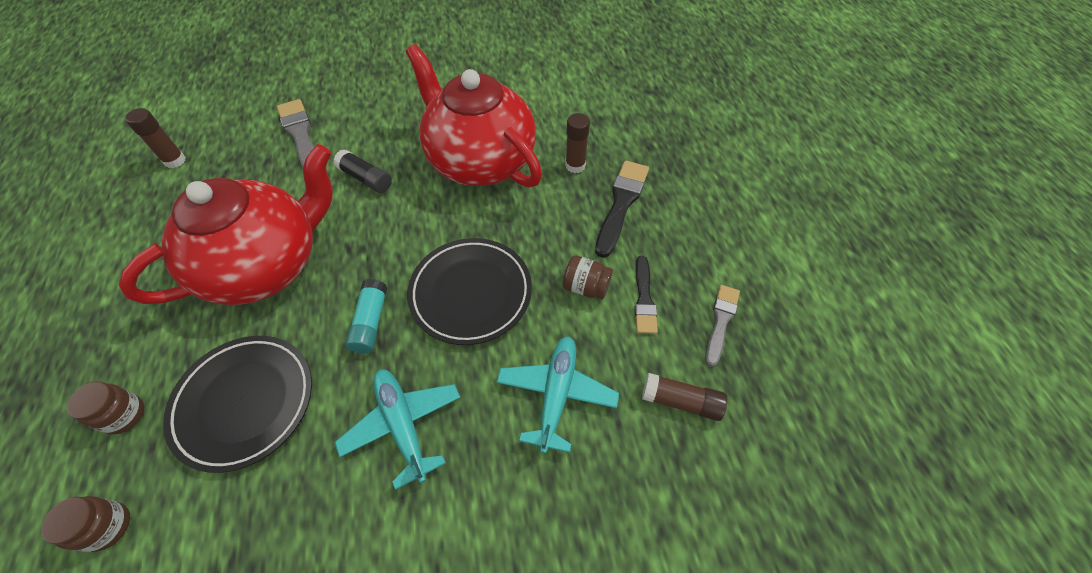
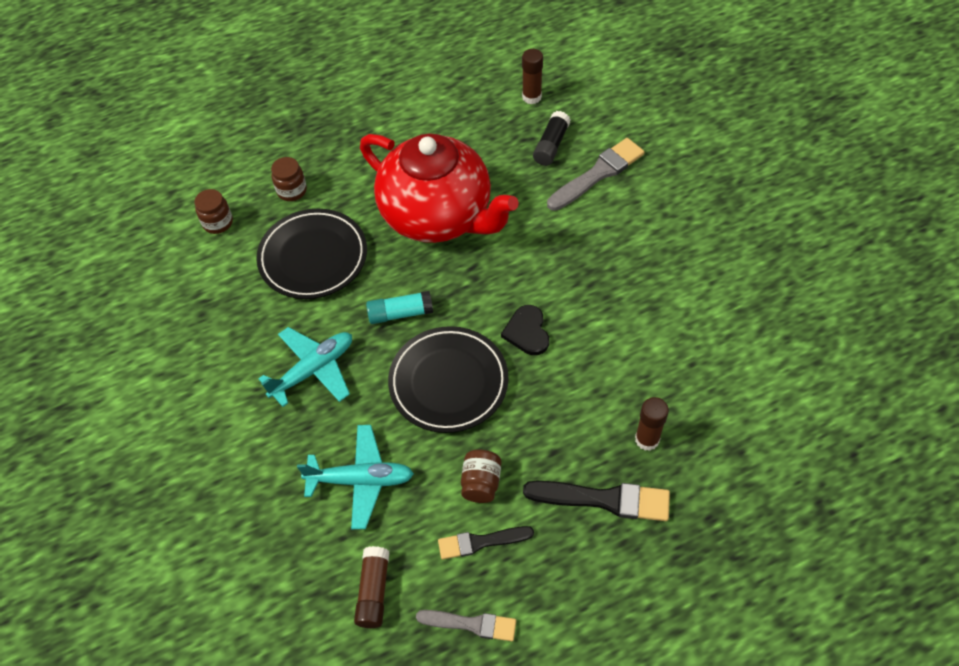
camera: 80 degrees right, 0 degrees up
black glue stick [333,149,392,193] -> black glue stick moved to [533,111,570,166]
red teapot [406,44,542,187] -> none
none -> black heart [501,305,549,355]

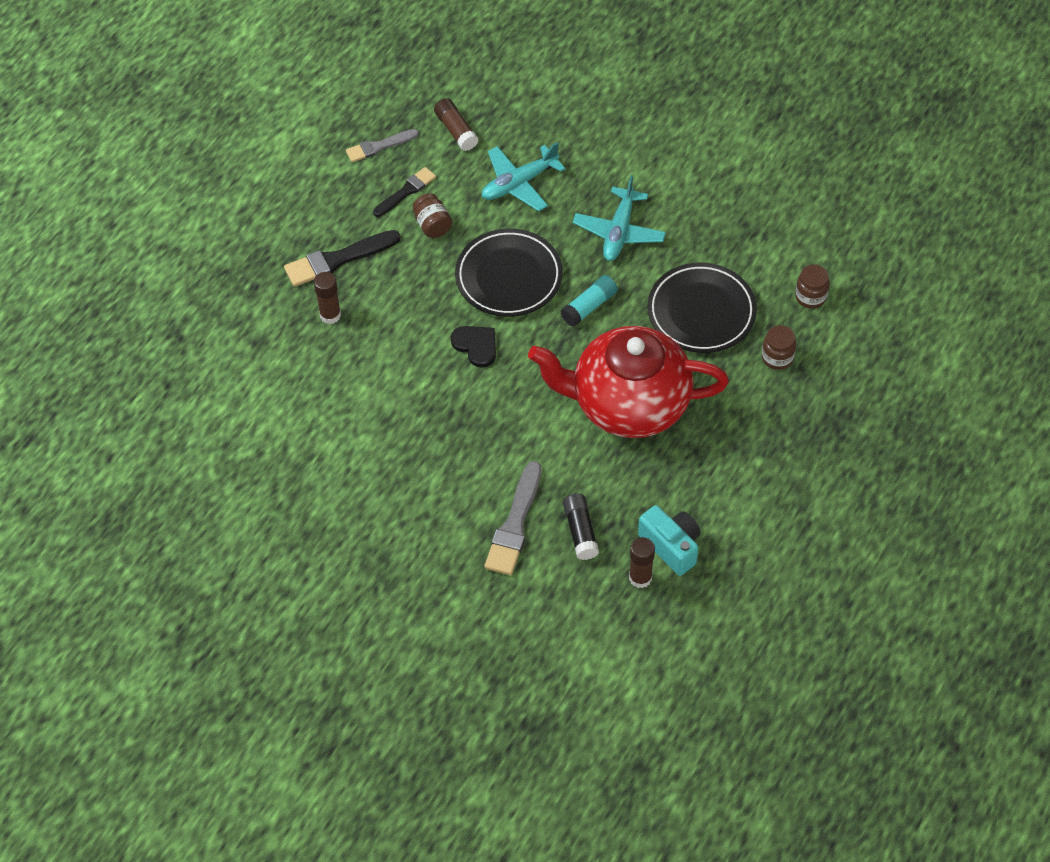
camera: 145 degrees right, 0 degrees up
none -> turquoise camera [638,505,700,576]

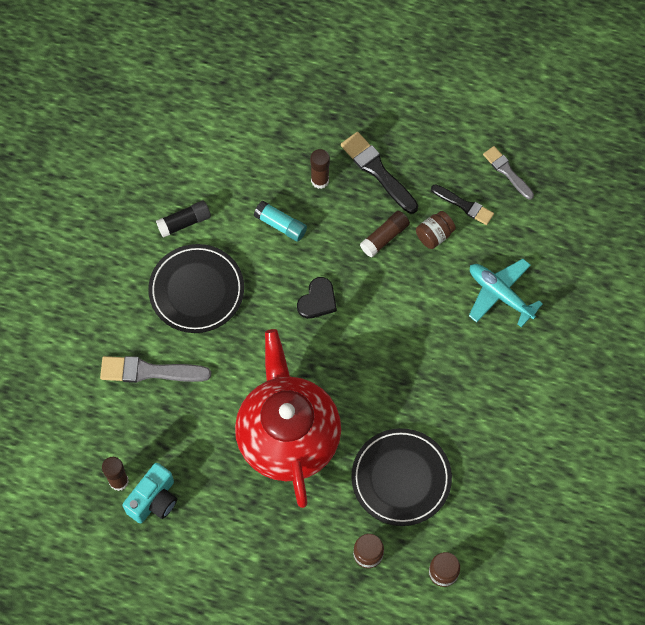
camera: 75 degrees right, 10 degrees up
brown glue stick [434,98,479,151] -> brown glue stick moved to [360,211,410,257]
black plate [455,229,563,317] -> black plate moved to [148,244,244,333]
turquoise glue stick [561,275,618,327] -> turquoise glue stick moved to [254,201,307,242]
black glue stick [563,494,599,560] -> black glue stick moved to [156,201,211,238]
turquoise plane [573,175,666,261] -> none

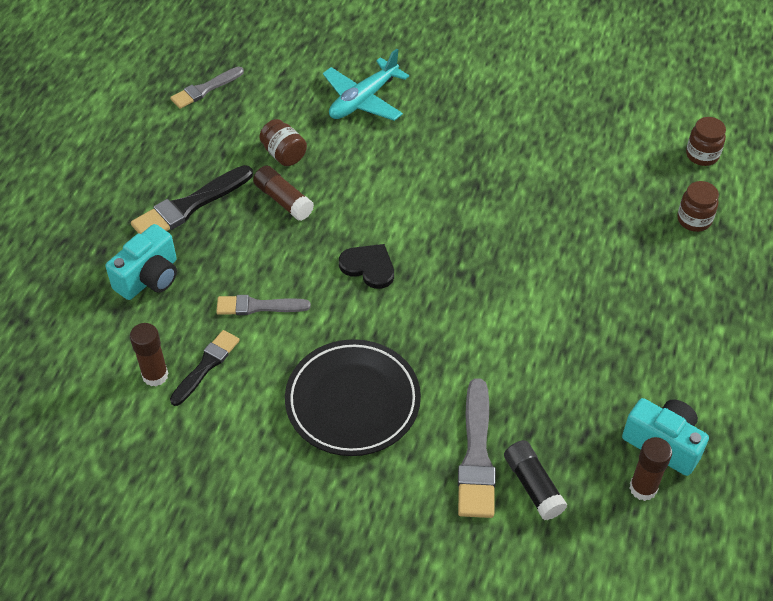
camera: 90 degrees left, 15 degrees down
black glue stick [156,201,211,238] -> black glue stick moved to [504,440,567,520]
red teapot [235,329,341,508] -> none
turquoise glue stick [254,201,307,242] -> grey brush [216,295,311,315]
brown glue stick [310,149,330,189] -> brown glue stick moved to [130,323,169,386]
black plate [351,428,452,526] -> none
black brush [431,184,494,225] -> black brush moved to [170,330,240,406]
none -> turquoise camera [105,224,177,300]

